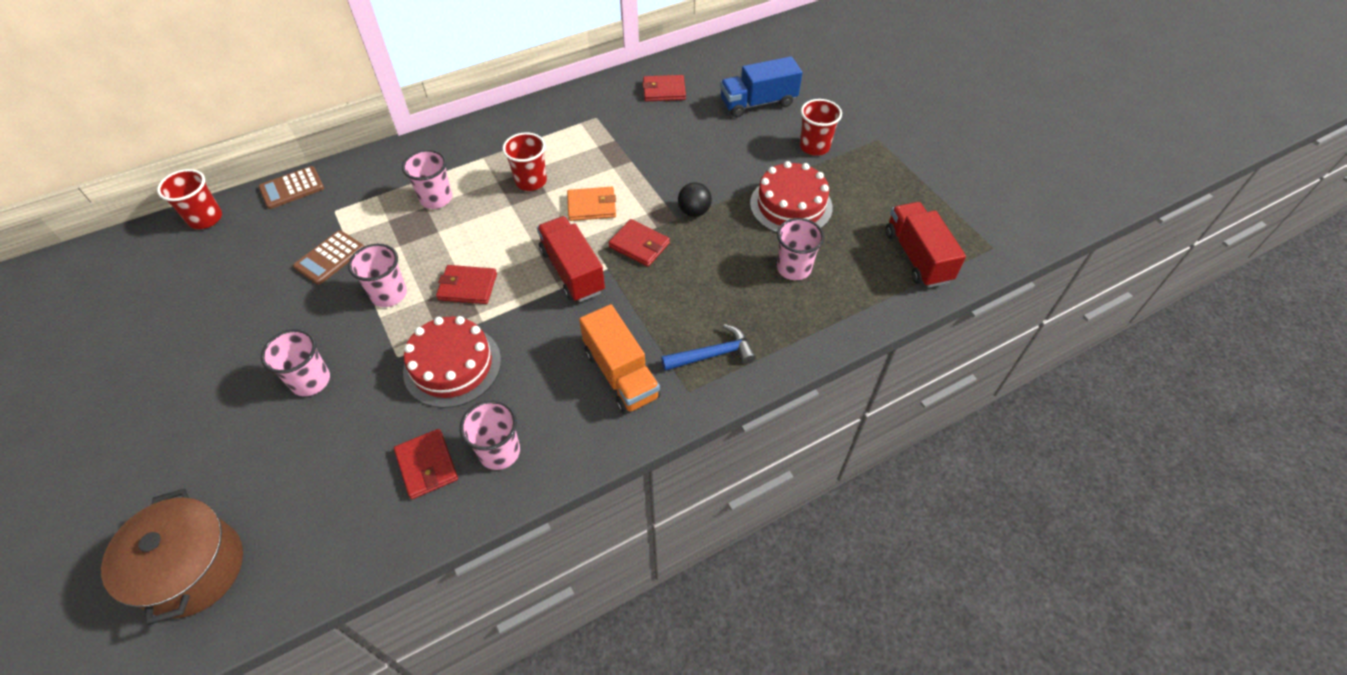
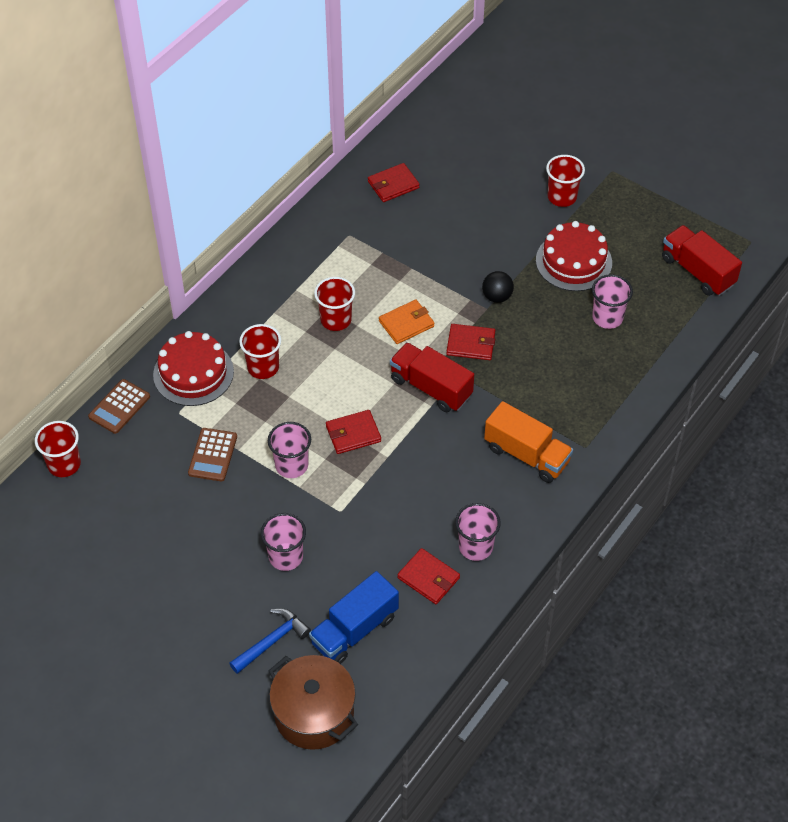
camera: 25 degrees left, 0 degrees up
pink cup [402,150,452,209] -> red cup [239,324,281,379]
red cake [403,316,501,408] -> red cake moved to [153,331,234,406]
blue hammer [661,324,756,371] -> blue hammer moved to [229,608,311,674]
blue truck [720,56,802,118] -> blue truck moved to [309,571,399,664]

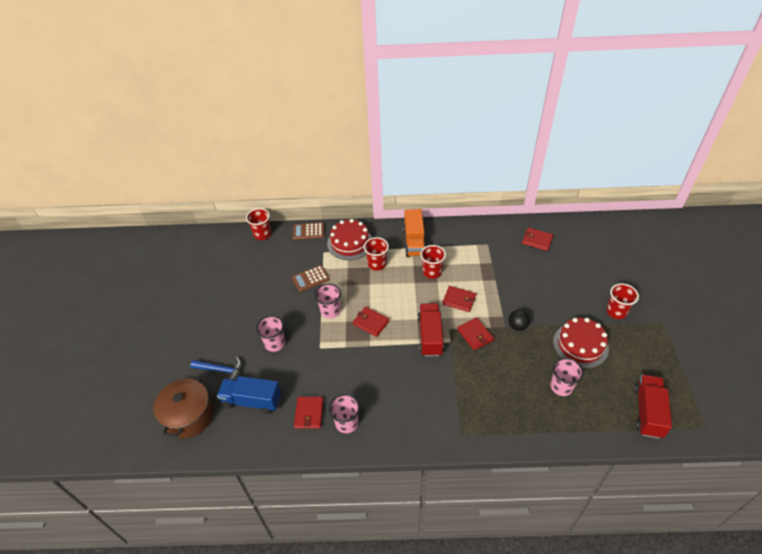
camera: 55 degrees right, 5 degrees down
orange wallet [379,299,434,344] -> red wallet [442,286,476,312]
orange truck [484,401,573,483] -> orange truck moved to [403,209,425,257]

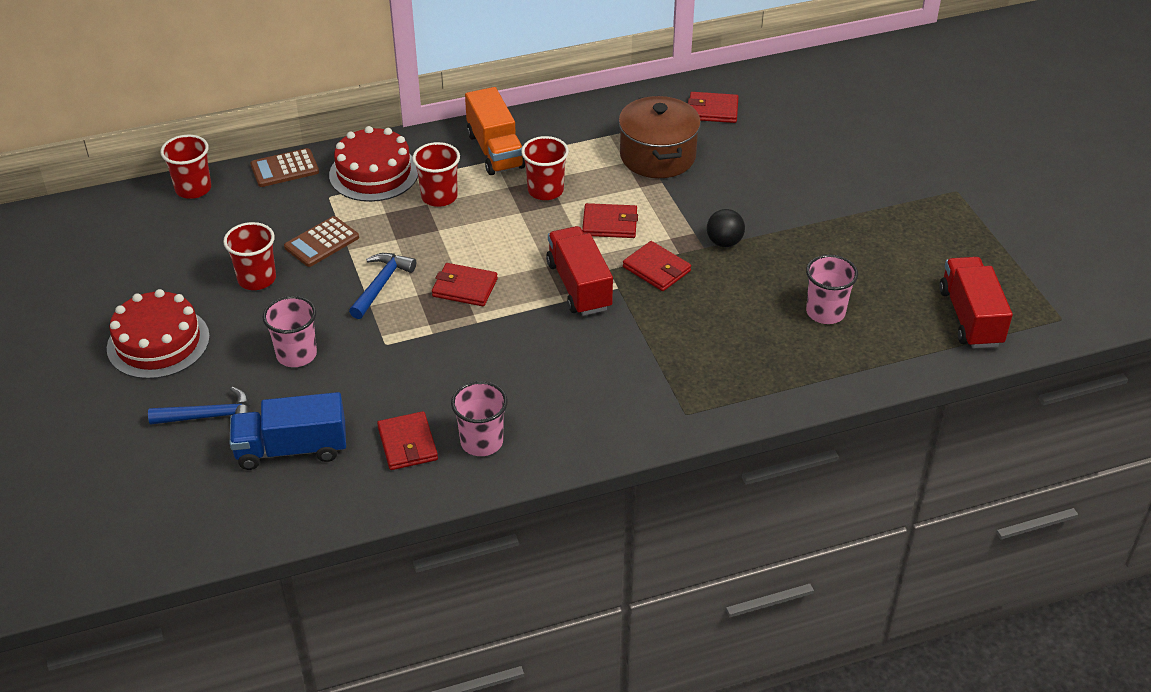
camera: 20 degrees left, 5 degrees down
brown pot [153,375,213,439] -> brown pot moved to [619,96,701,178]
pink cup [314,283,341,318] -> blue hammer [349,253,416,319]
red cake [553,318,609,369] -> red cake moved to [107,289,210,379]
red cup [606,283,639,319] -> red cup moved to [223,222,276,290]

